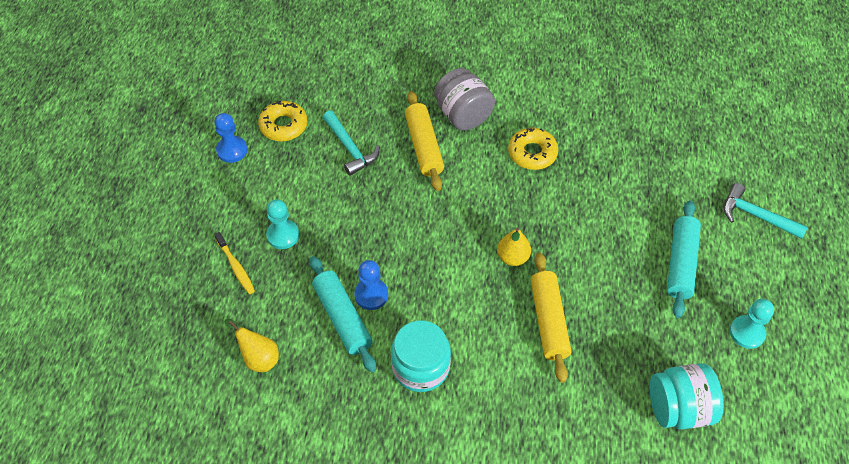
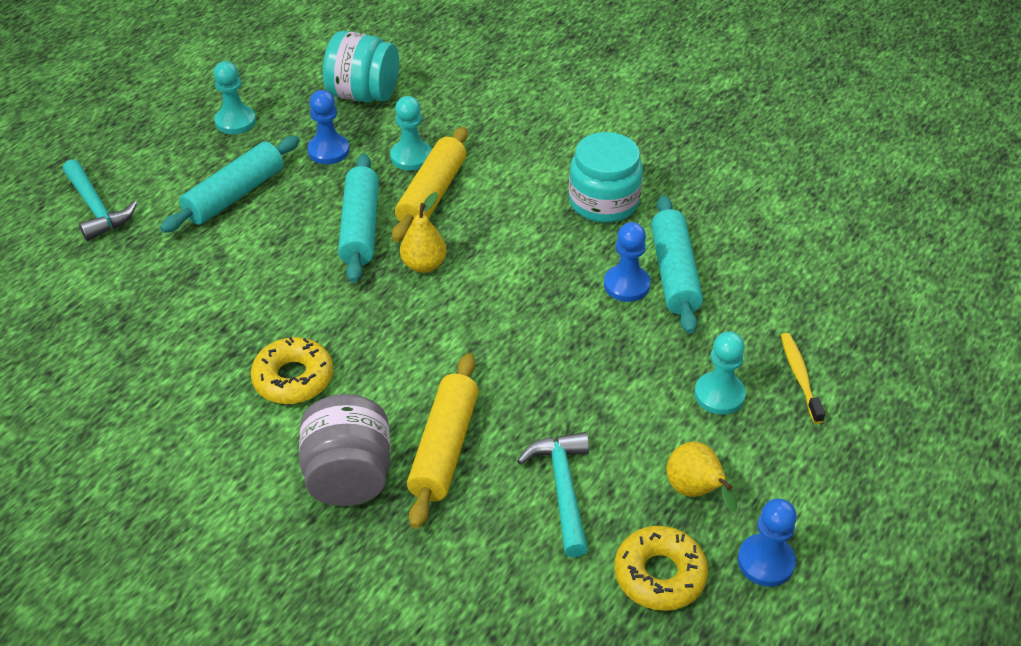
camera: 155 degrees left, 10 degrees down
yellow pear [225,319,279,372] -> yellow pear moved to [667,442,737,512]
none -> blue pawn [307,90,350,164]
none -> turquoise rolling pin [338,154,379,283]
none -> turquoise pawn [390,96,432,171]

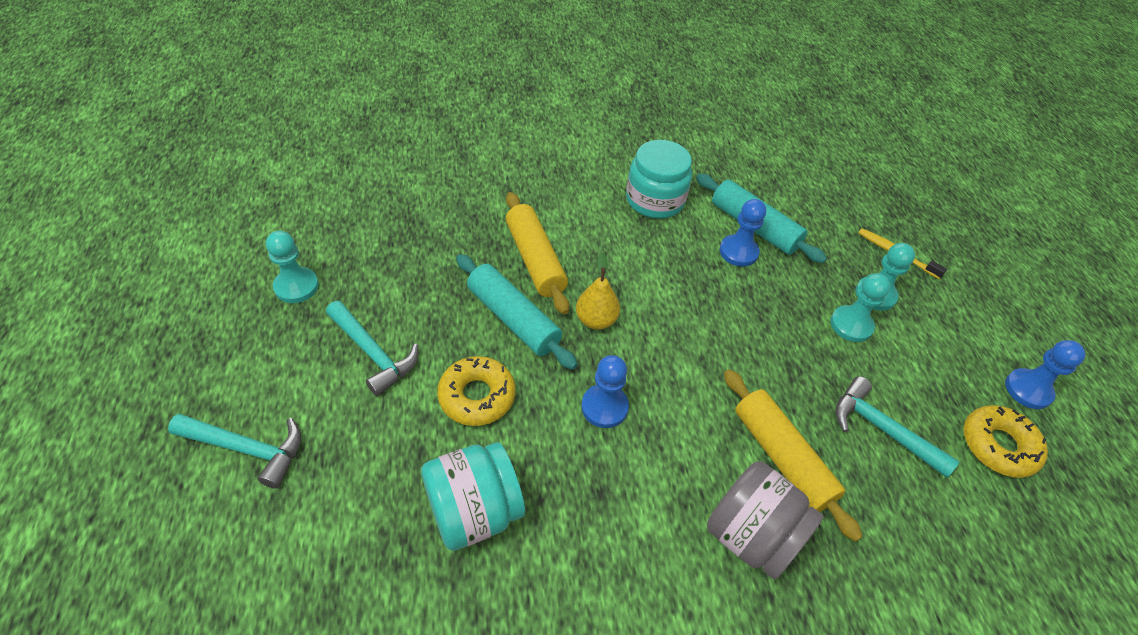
camera: 45 degrees left, 5 degrees up
turquoise rolling pin [160,136,300,233] -> turquoise hammer [326,301,418,396]
yellow donut [251,337,333,404] -> yellow donut moved to [437,356,516,426]
blue pawn [307,90,350,164] -> blue pawn moved to [581,355,629,428]
turquoise jar [323,31,399,102] -> turquoise jar moved to [421,442,525,551]
turquoise pawn [390,96,432,171] -> turquoise pawn moved to [830,273,891,342]
yellow pear [667,442,737,512] -> none

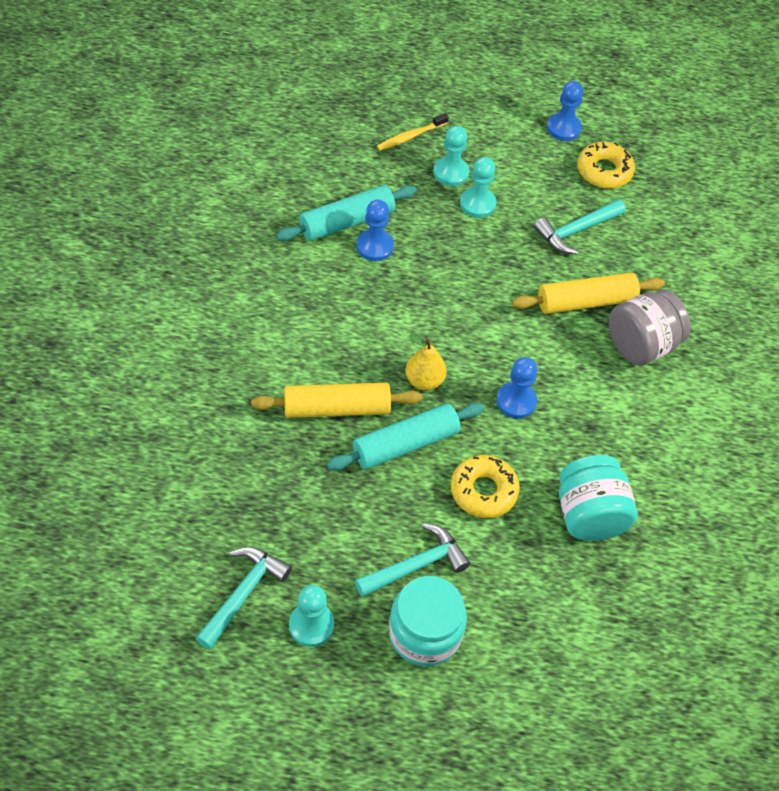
camera: 75 degrees left, 5 degrees up
turquoise hammer [168,414,301,489] -> turquoise hammer moved to [195,547,292,650]
turquoise jar [626,140,692,219] -> turquoise jar moved to [389,576,467,666]

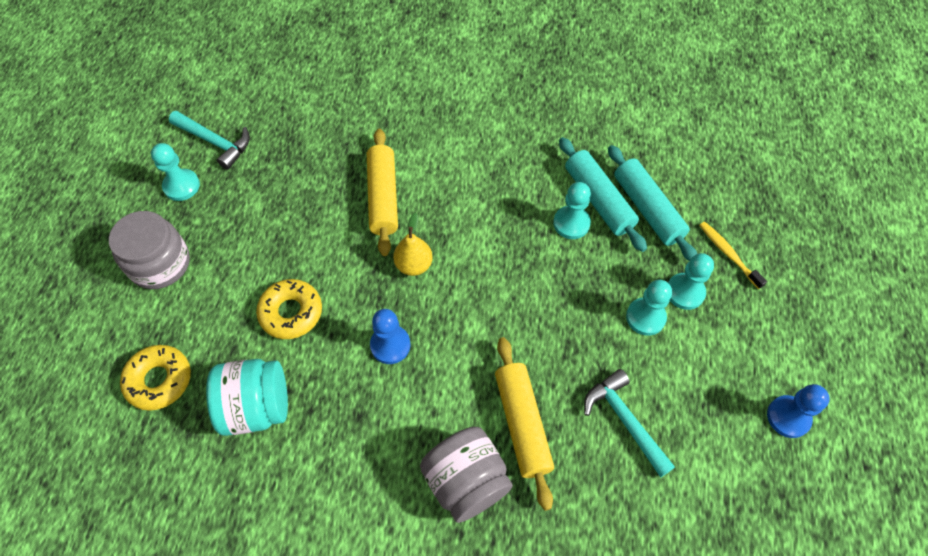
camera: 95 degrees right, 5 degrees up
turquoise rolling pin [327,403,484,471] -> turquoise rolling pin moved to [608,145,697,261]
turquoise hammer [355,523,470,597] -> none
blue pawn [356,200,394,261] -> turquoise pawn [553,182,591,239]
turquoise jar [389,576,467,666] -> grey jar [109,211,190,289]
yellow donut [577,142,635,189] -> yellow donut moved to [120,345,191,411]

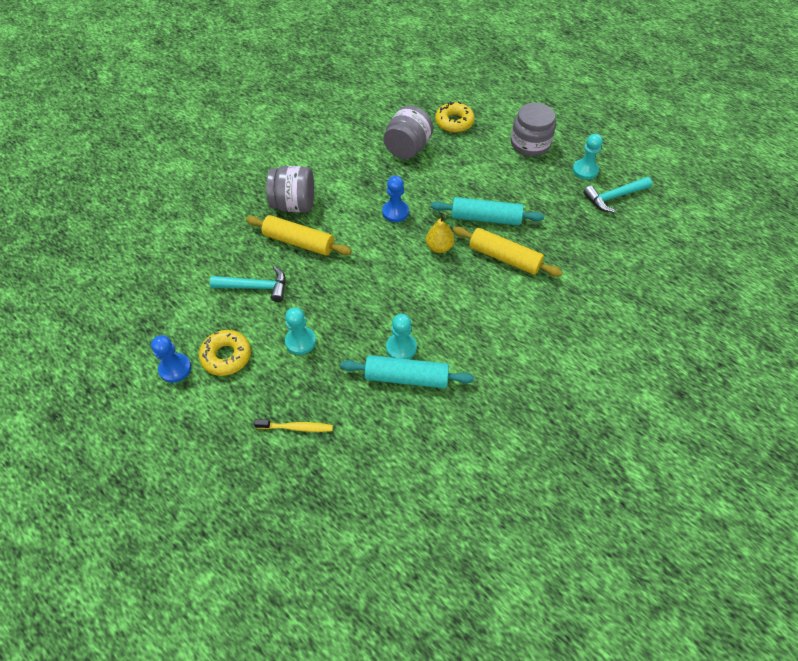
camera: 125 degrees right, 5 degrees down
turquoise jar [206,359,288,436] -> grey jar [384,105,433,159]
yellow donut [256,279,322,339] -> yellow donut moved to [199,330,251,376]
turquoise rolling pin [608,145,697,261] -> turquoise rolling pin moved to [431,197,544,226]
turquoise pawn [668,253,714,310] -> none

